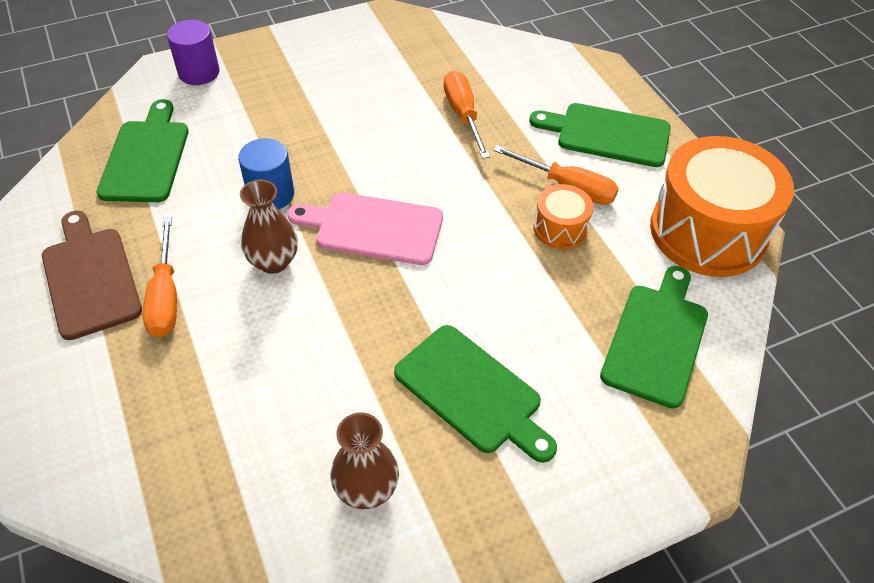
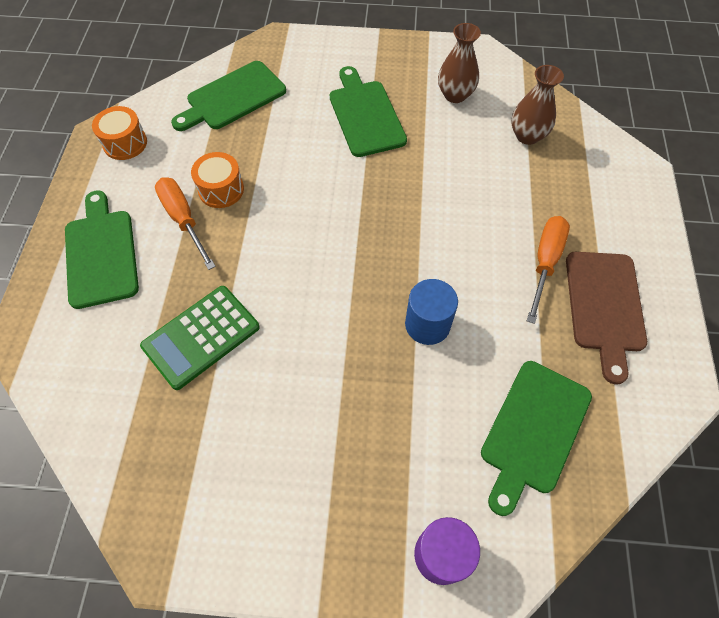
camera: 150 degrees left, 10 degrees up
brown vase [240,180,298,274] -> brown vase moved to [511,65,564,145]
pink cutting board [287,193,443,265] -> none
orange screwdriver [444,71,490,159] -> green calculator [140,286,260,390]
green cutting board [529,103,671,167] -> green cutting board turned 150 degrees counterclockwise [65,190,139,309]
orange drum [650,136,794,277] -> orange drum [92,106,147,160], size x0.47

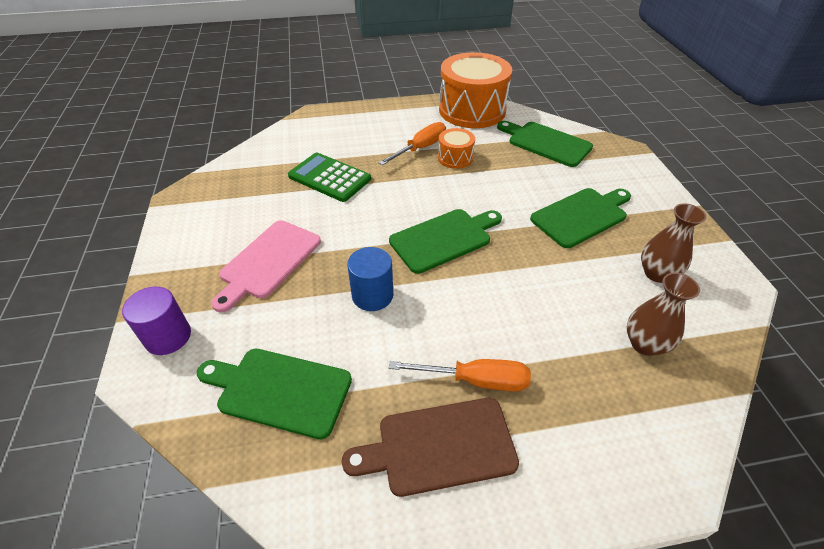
camera: 75 degrees right, 15 degrees down
green cutting board [65,190,139,309] -> green cutting board moved to [389,209,502,274]
orange drum [92,106,147,160] -> orange drum [439,52,512,128], size x2.13
none -> pink cutting board [211,220,321,312]

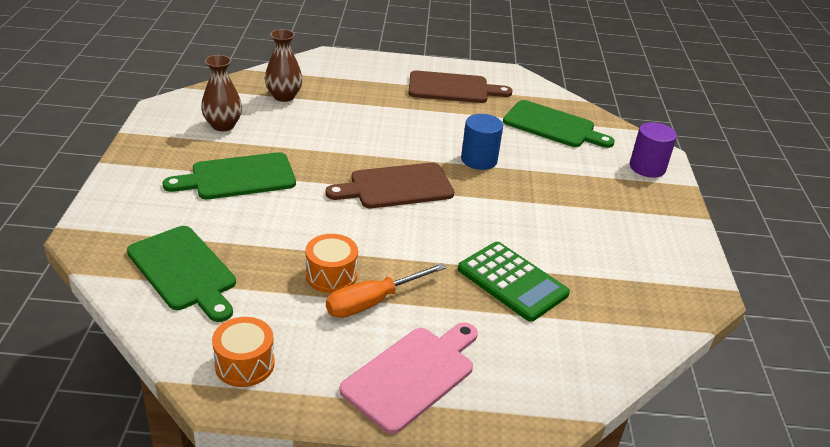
camera: 170 degrees left, 10 degrees down
pink cutting board [211,220,321,312] -> pink cutting board moved to [339,322,478,434]
green cutting board [389,209,502,274] -> brown cutting board [326,162,454,208]
orange screwdriver [389,359,531,391] -> none
orange drum [439,52,512,128] -> orange drum [212,317,274,387], size x0.47

